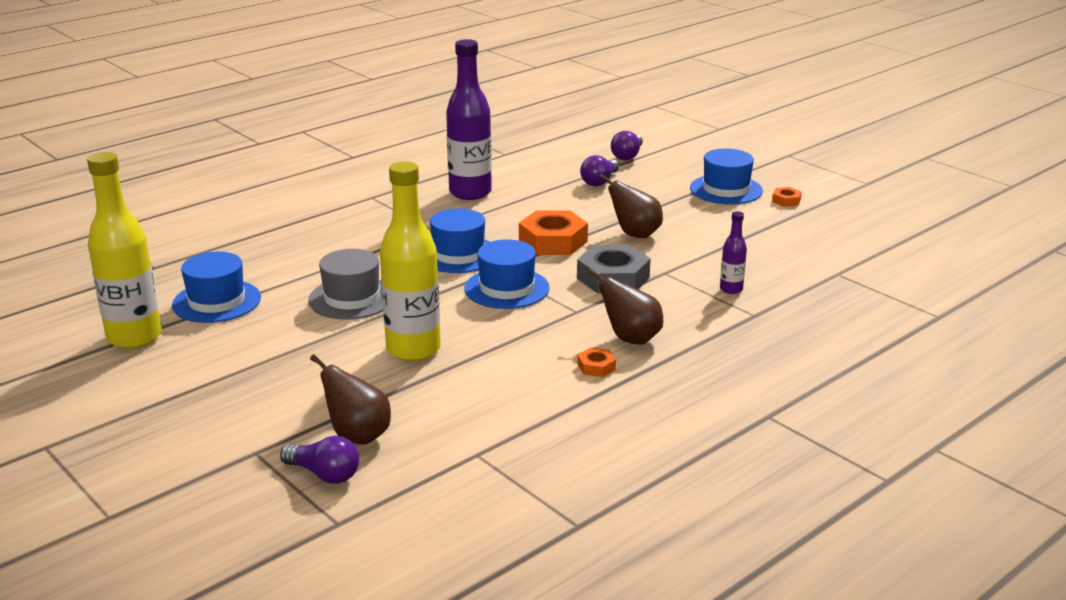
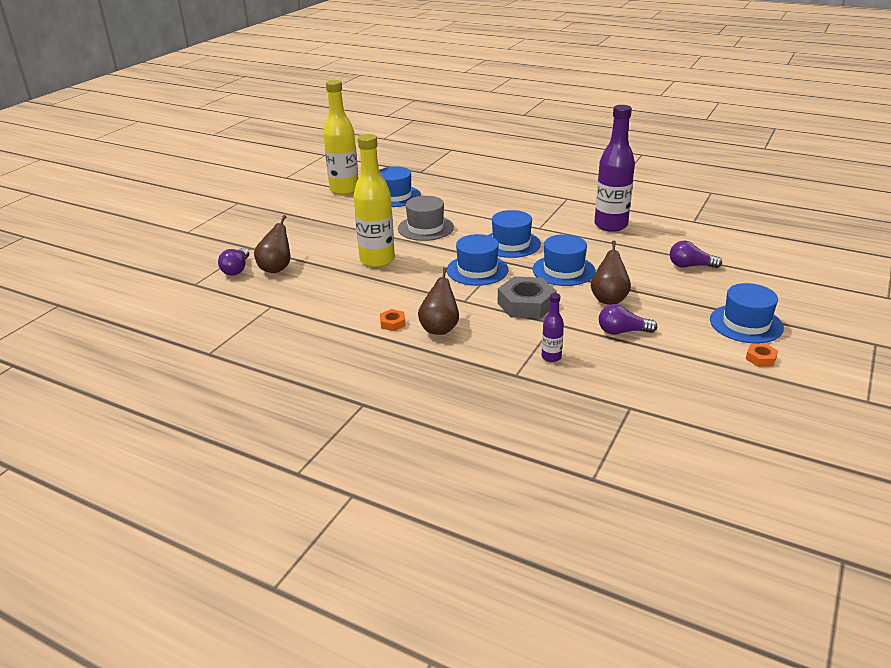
camera: 70 degrees right, 5 degrees up
orange nut [519,210,588,255] -> blue hat [533,234,595,286]
purple light bulb [611,131,643,160] -> purple light bulb moved to [599,304,657,335]

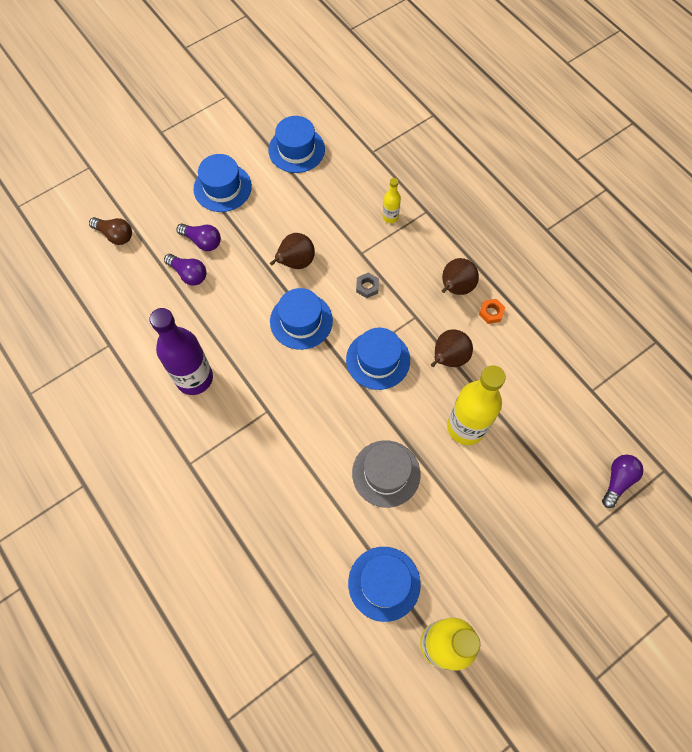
camera: 155 degrees left, 35 degrees up
brown pear [254,215,291,273] -> brown pear moved to [431,329,473,367]
blue hat [488,210,541,258] -> blue hat moved to [268,116,325,173]
grey nut [498,277,557,319] -> grey nut [356,272,379,298], size x0.47
purple bottle [542,293,564,362] -> yellow bottle [383,178,401,223]
purple light bulb [599,304,657,335] -> purple light bulb moved to [177,223,221,251]
orange nut [746,343,778,367] -> none
none -> brown light bulb [89,217,132,245]

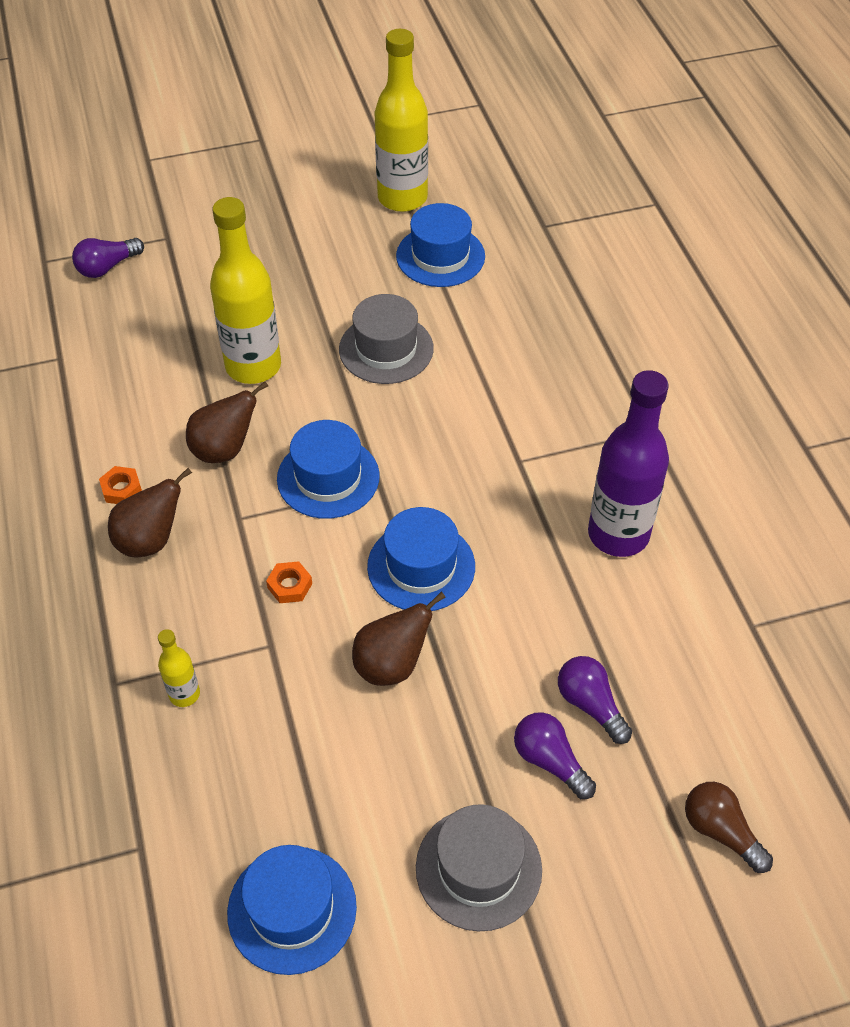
camera: 160 degrees left, 15 degrees down
blue hat [194,154,252,212] -> grey hat [416,804,542,932]
grey nut [356,272,379,298] -> orange nut [266,561,312,603]

